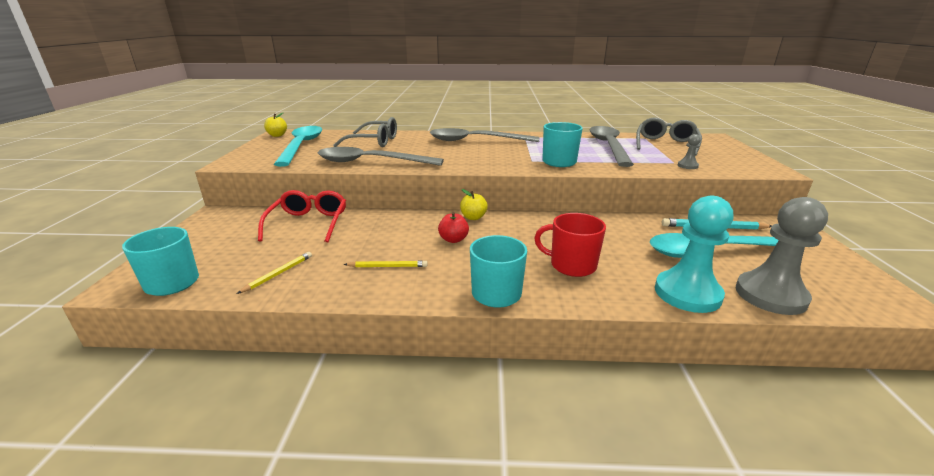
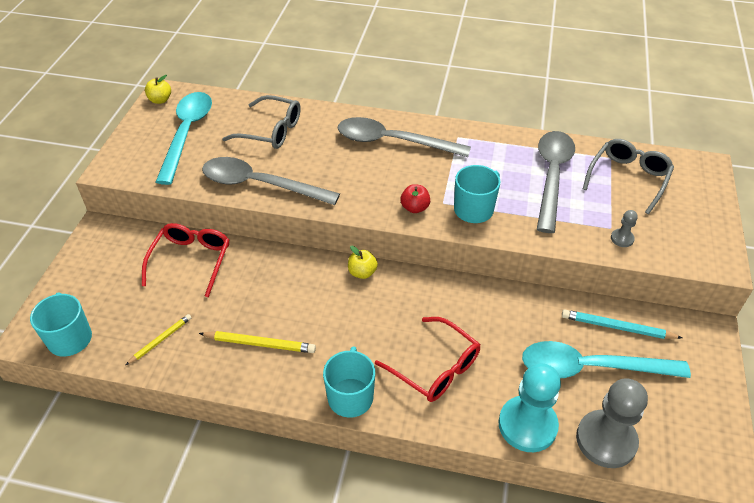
camera: 10 degrees right, 20 degrees up
yellow pencil [344,261,428,267] -> yellow pencil [199,331,316,353], size x1.50
red apple [438,212,469,243] -> red apple moved to [400,184,430,213]
red mug [534,213,606,277] -> red glasses [375,317,480,402]

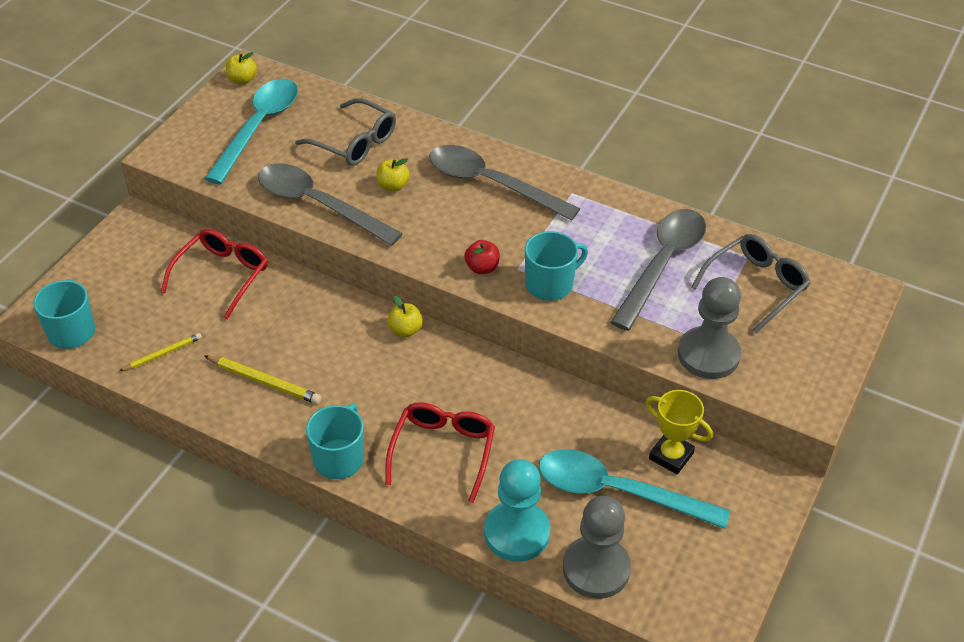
camera: 15 degrees right, 0 degrees up
red glasses [375,317,480,402] -> red glasses turned 135 degrees counterclockwise [385,402,495,503]
turquoise pencil [562,309,682,339] -> yellow trophy [645,390,713,474]
grey pawn [611,210,638,247] -> grey pawn [678,277,741,379], size x2.26
none -> yellow apple [376,158,410,192]

